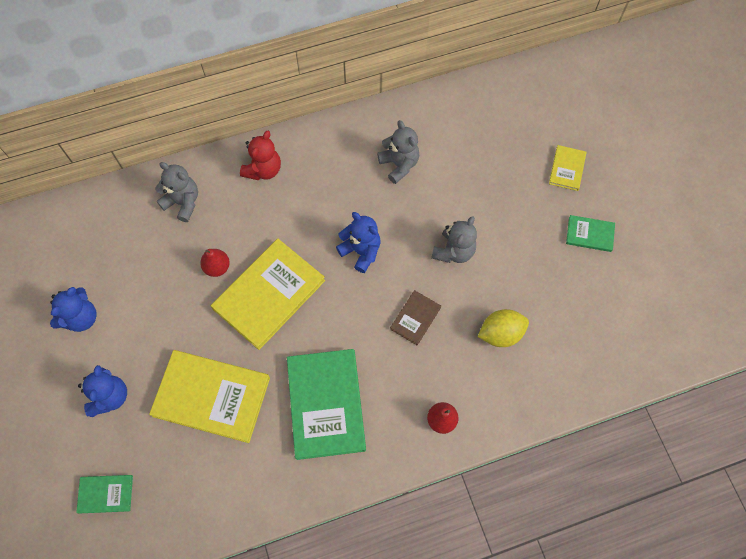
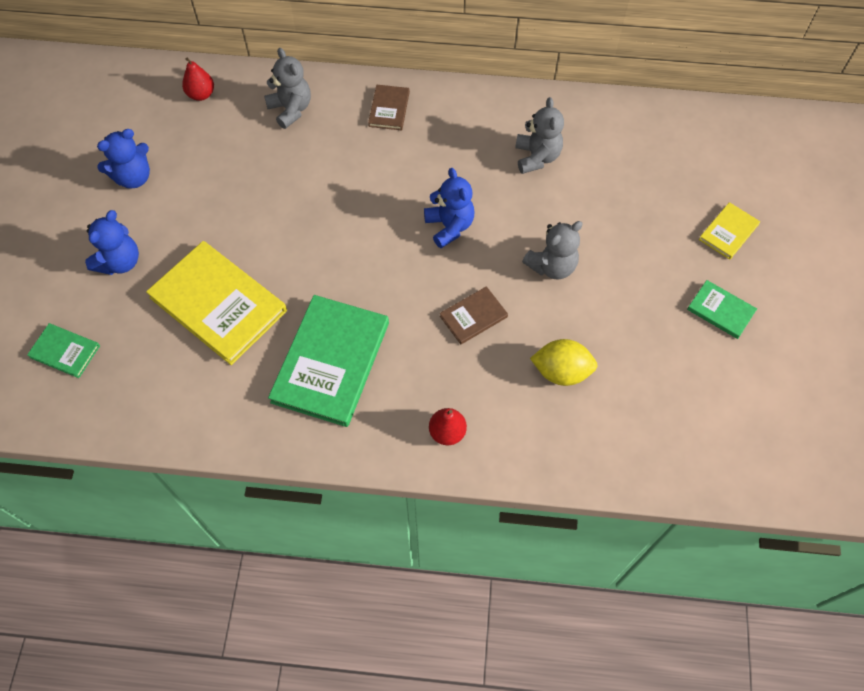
camera: 25 degrees right, 5 degrees down
red pear [200,249,230,277] -> red pear moved to [182,58,214,101]
yellow book [211,239,325,350] -> none
red teddy bear [240,131,281,180] -> brown book [368,85,410,130]

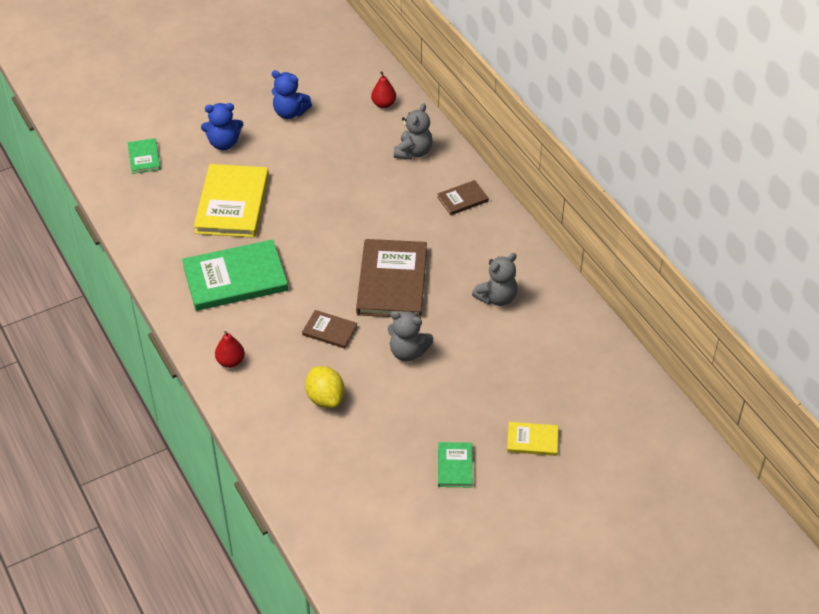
camera: 55 degrees right, 15 degrees down
blue teddy bear [424,168,474,248] -> brown book [356,239,427,319]

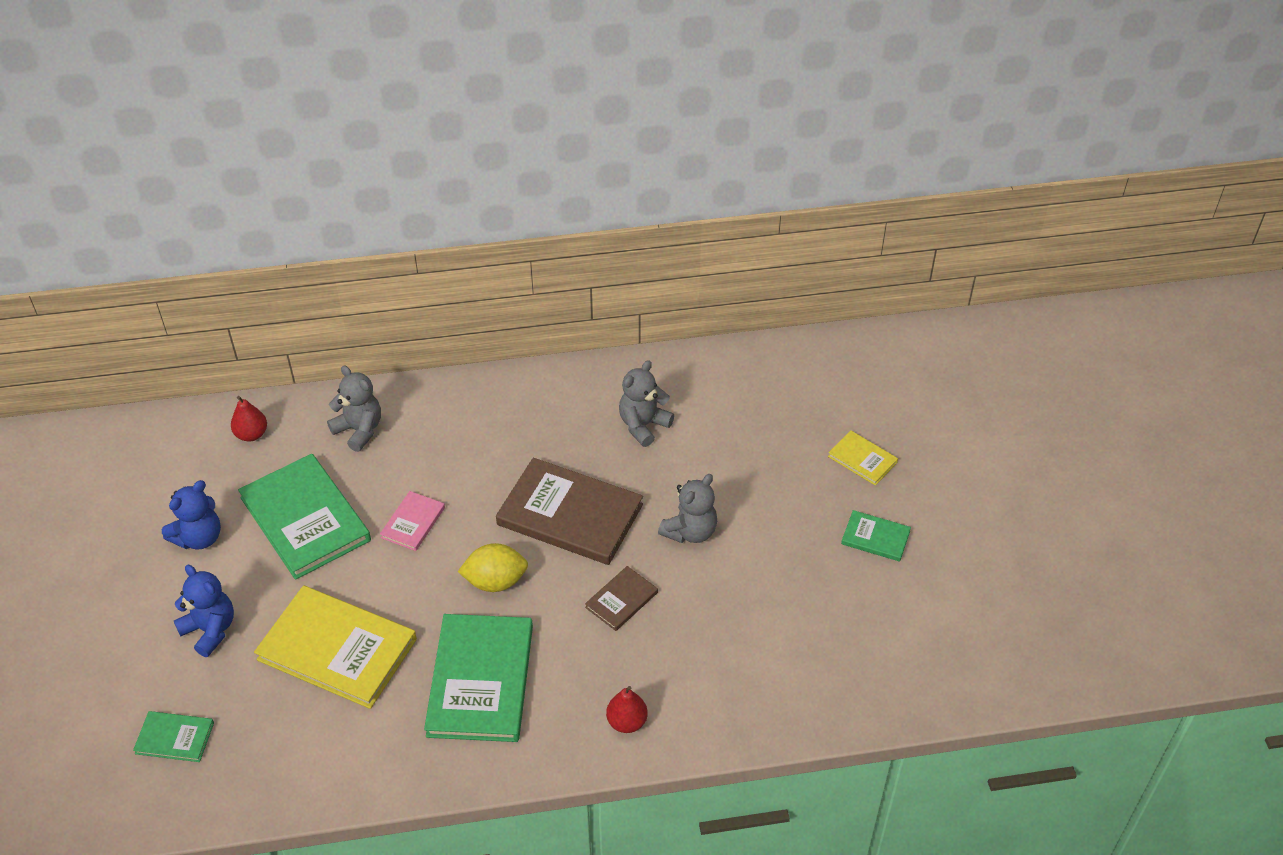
camera: 70 degrees left, 0 degrees up
blue teddy bear [201,103,243,150] -> blue teddy bear turned 60 degrees counterclockwise [174,565,234,657]
yellow lemon [305,366,344,408] -> yellow lemon moved to [458,543,528,592]
brown book [437,180,489,215] -> none
grey teddy bear [472,253,518,306] -> grey teddy bear turned 120 degrees counterclockwise [619,360,674,447]
yellow book [507,422,558,456] -> yellow book turned 75 degrees counterclockwise [828,430,898,486]
none -> green book [238,454,371,580]
none -> pink book [380,491,445,551]

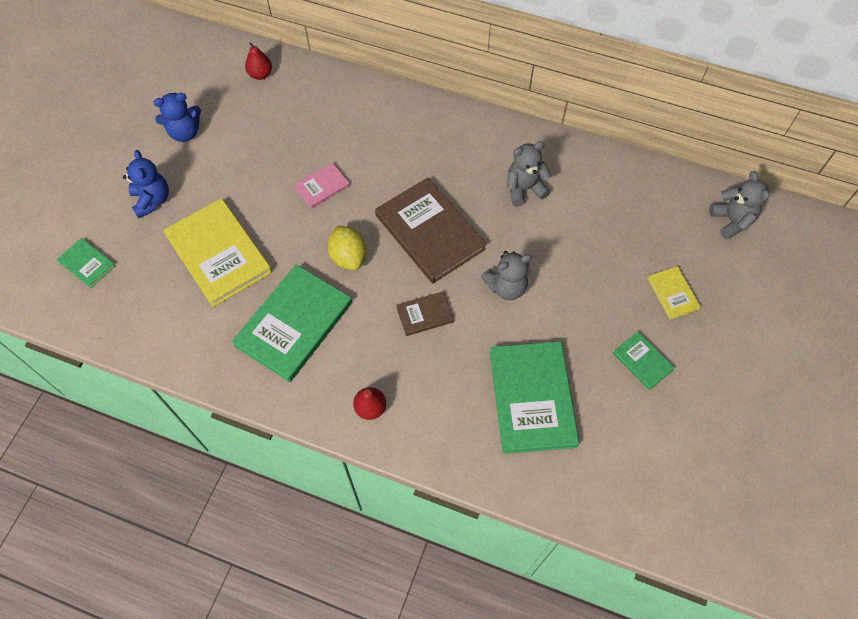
camera: 30 degrees right, 15 degrees up
green book [238,454,371,580] -> green book moved to [490,341,579,454]
grey teddy bear [327,366,381,452] -> grey teddy bear moved to [709,171,769,240]
yellow lemon [458,543,528,592] -> yellow lemon turned 45 degrees clockwise [328,225,367,270]

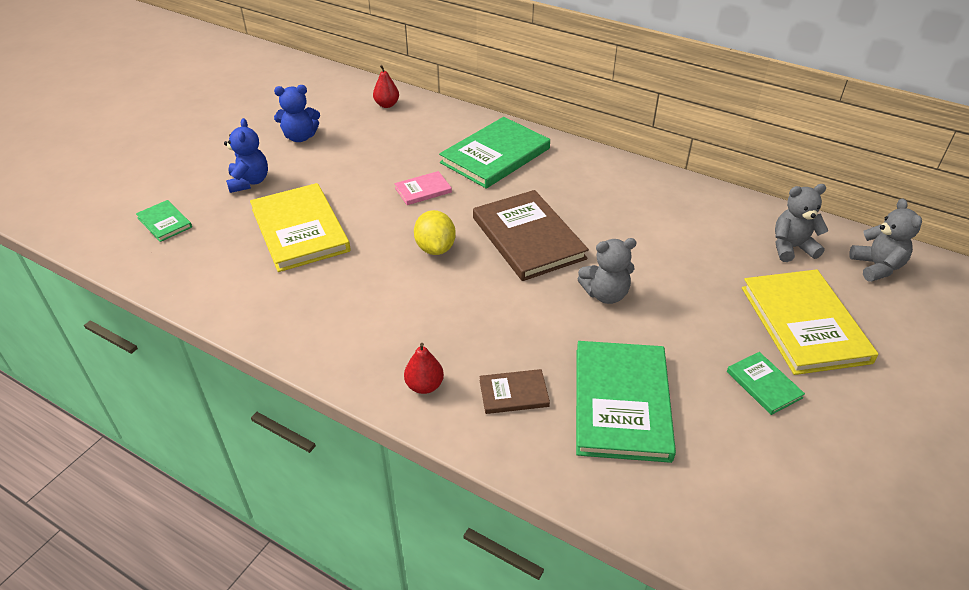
camera: 10 degrees right, 20 degrees down
green book [232,265,352,382] -> green book moved to [439,117,550,189]
brown book [396,291,454,336] -> brown book moved to [479,369,550,414]
grey teddy bear [507,141,552,206] -> grey teddy bear moved to [775,184,828,262]
yellow book [647,266,701,319] -> yellow book [742,269,878,375], size x2.07

